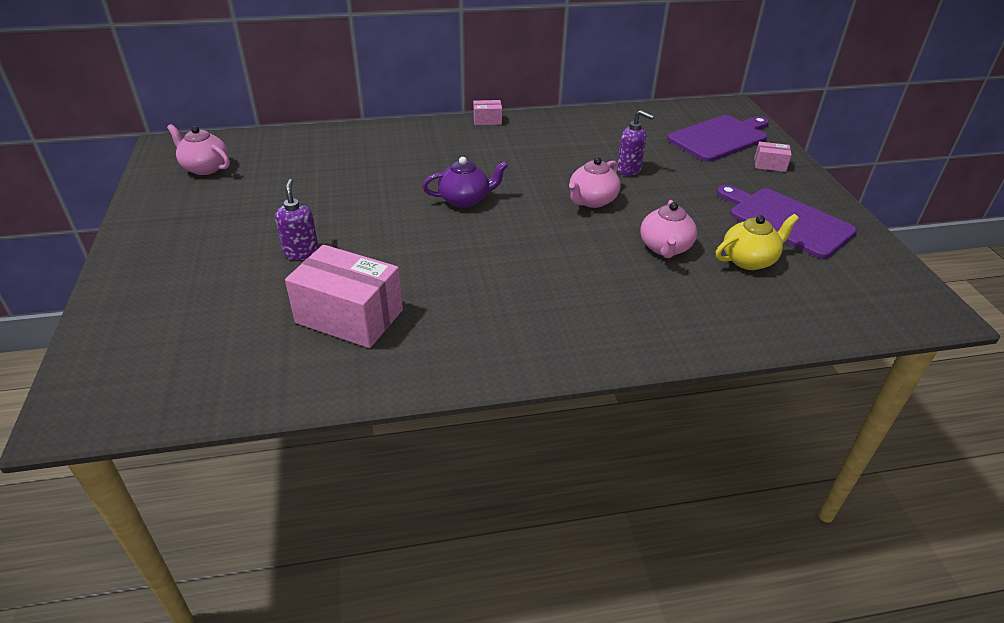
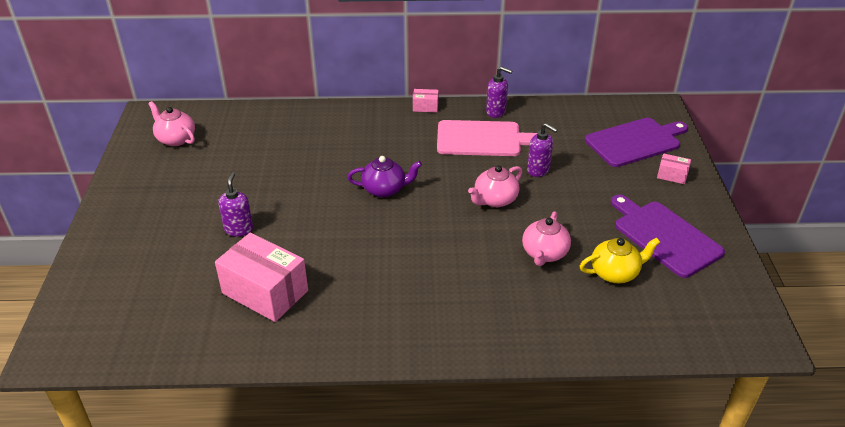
camera: 10 degrees right, 0 degrees up
none -> pink cutting board [437,120,537,156]
none -> purple soap dispenser [486,66,512,118]

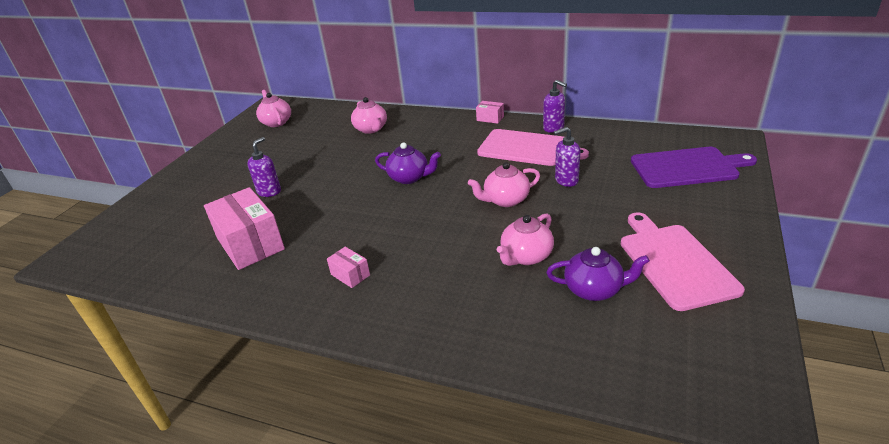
camera: 25 degrees right, 5 degrees down
purple soap dispenser [527,123,558,177] -> purple soap dispenser turned 105 degrees clockwise [554,127,580,187]
yellow teapot [580,238,660,283] -> purple teapot [547,247,650,301]
purple cutting board [611,195,725,278] -> pink cutting board [621,212,745,311]
pink box [657,153,691,184] -> pink box moved to [327,247,370,288]
none -> pink teapot [351,97,387,134]

